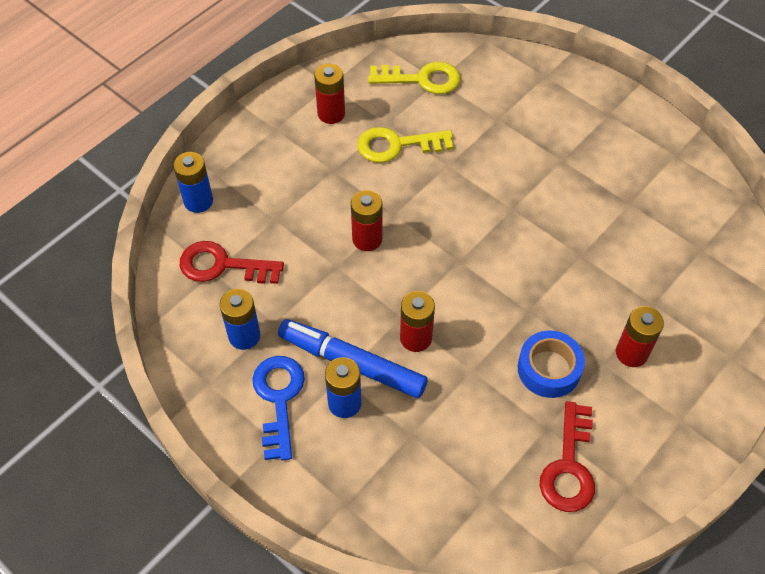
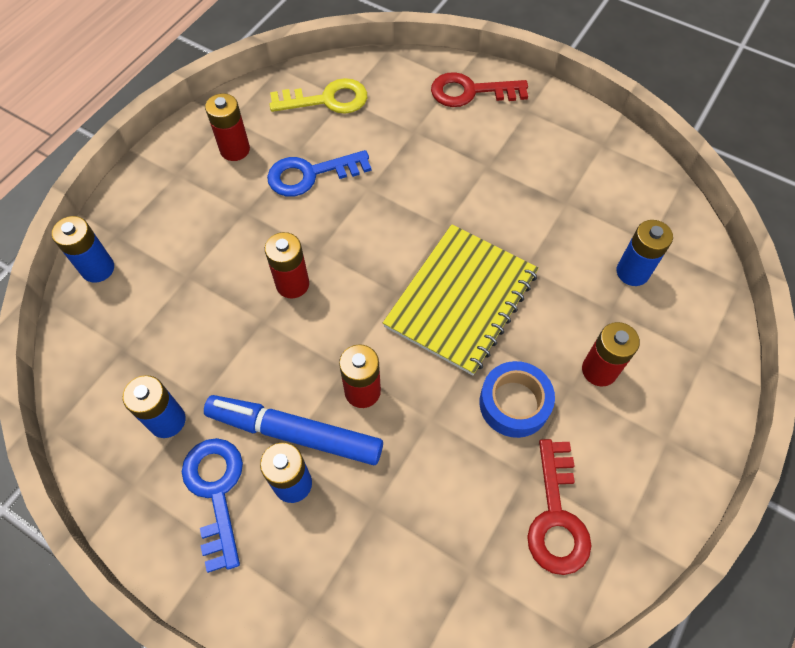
camera: 10 degrees left, 5 degrees up
red key [180,241,284,284] -> red key moved to [431,72,528,107]
yellow key [357,127,453,163] -> blue key [267,150,371,197]
none -> yellow notebook [383,224,539,376]
none -> blue battery [617,220,673,286]

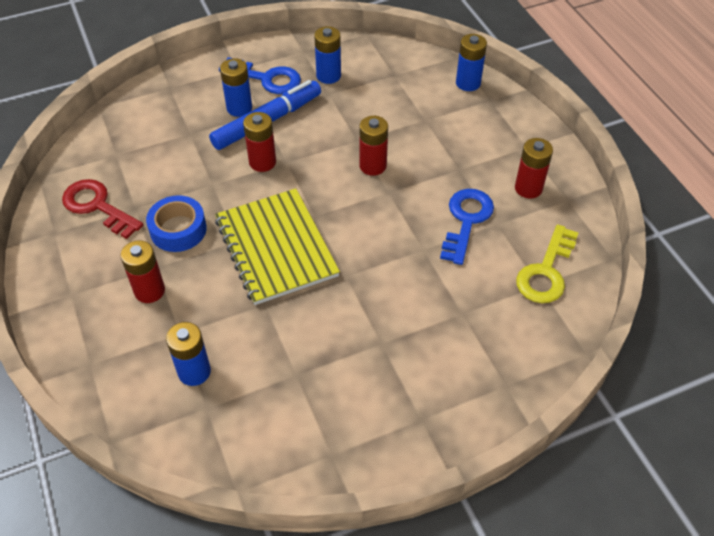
camera: 125 degrees right, 10 degrees down
red key [431,72,528,107] -> none

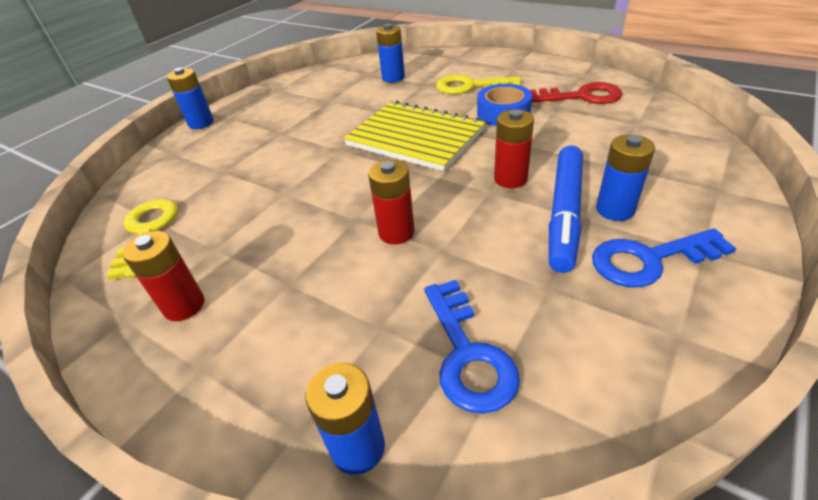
camera: 150 degrees right, 10 degrees down
red battery [120,240,165,303] -> yellow key [436,74,521,94]
blue battery [314,26,341,84] -> blue battery moved to [167,68,214,129]
blue key [440,189,494,265] -> blue key moved to [424,280,520,414]

